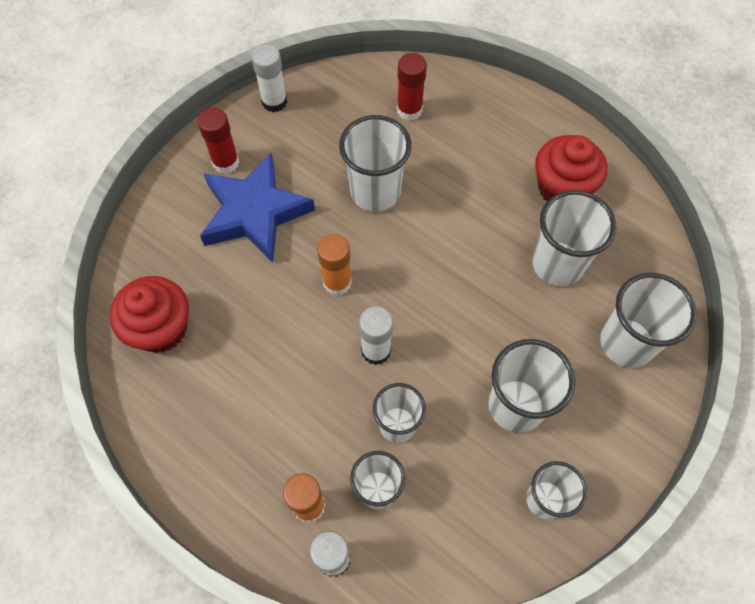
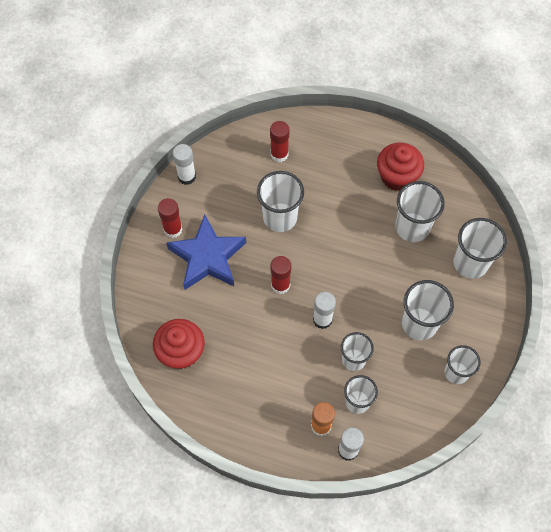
camera: 20 degrees left, 0 degrees up
orange glue stick [317,234,352,296] -> red glue stick [271,256,291,294]

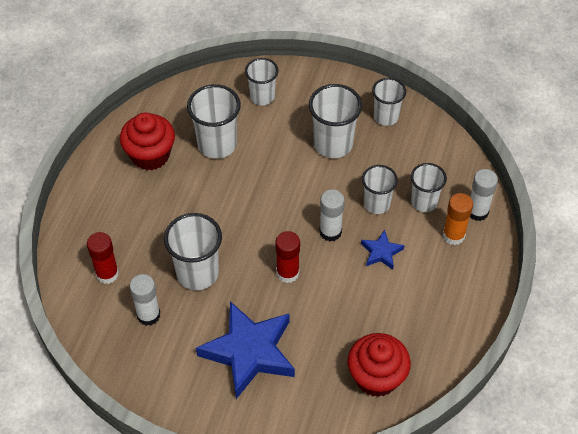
camera: 90 degrees left, 10 degrees down
red glue stick [158,198,183,238] -> none
white glue stick [173,144,196,185] -> white glue stick moved to [129,274,160,326]
white cup [454,218,507,279] -> white cup [245,58,279,105], size x0.66
none -> blue star [361,230,404,270]

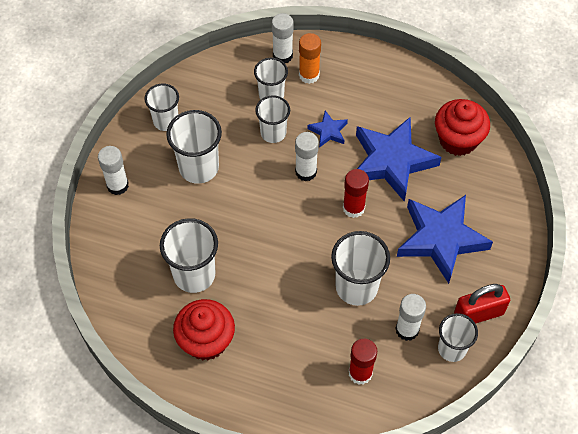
camera: 90 degrees left, 5 degrees up
white cup [245,58,279,105] -> white cup moved to [438,313,478,362]
none -> white glue stick [98,146,129,195]
none -> blue star [356,117,442,202]
none -> red padlock [454,284,510,324]

